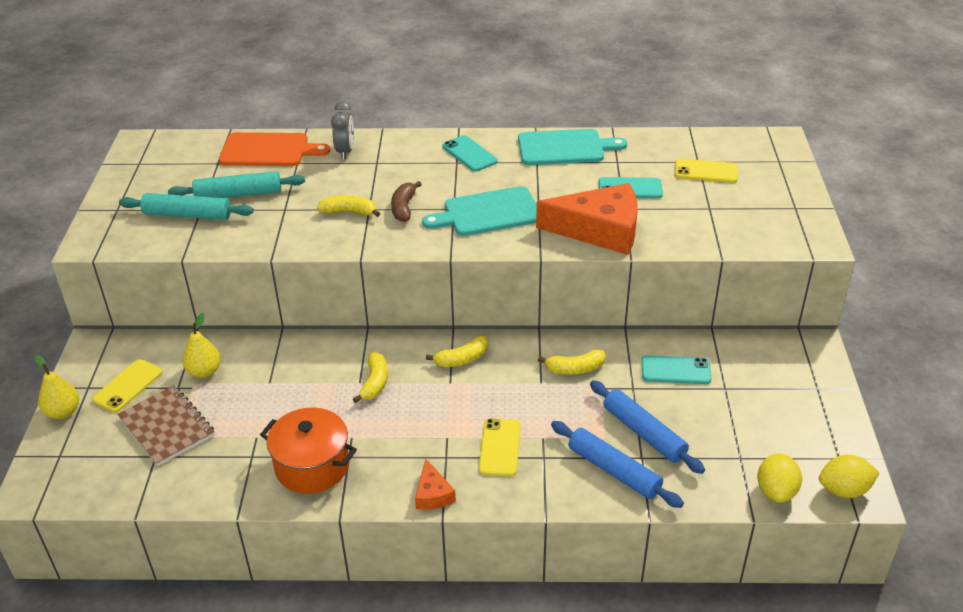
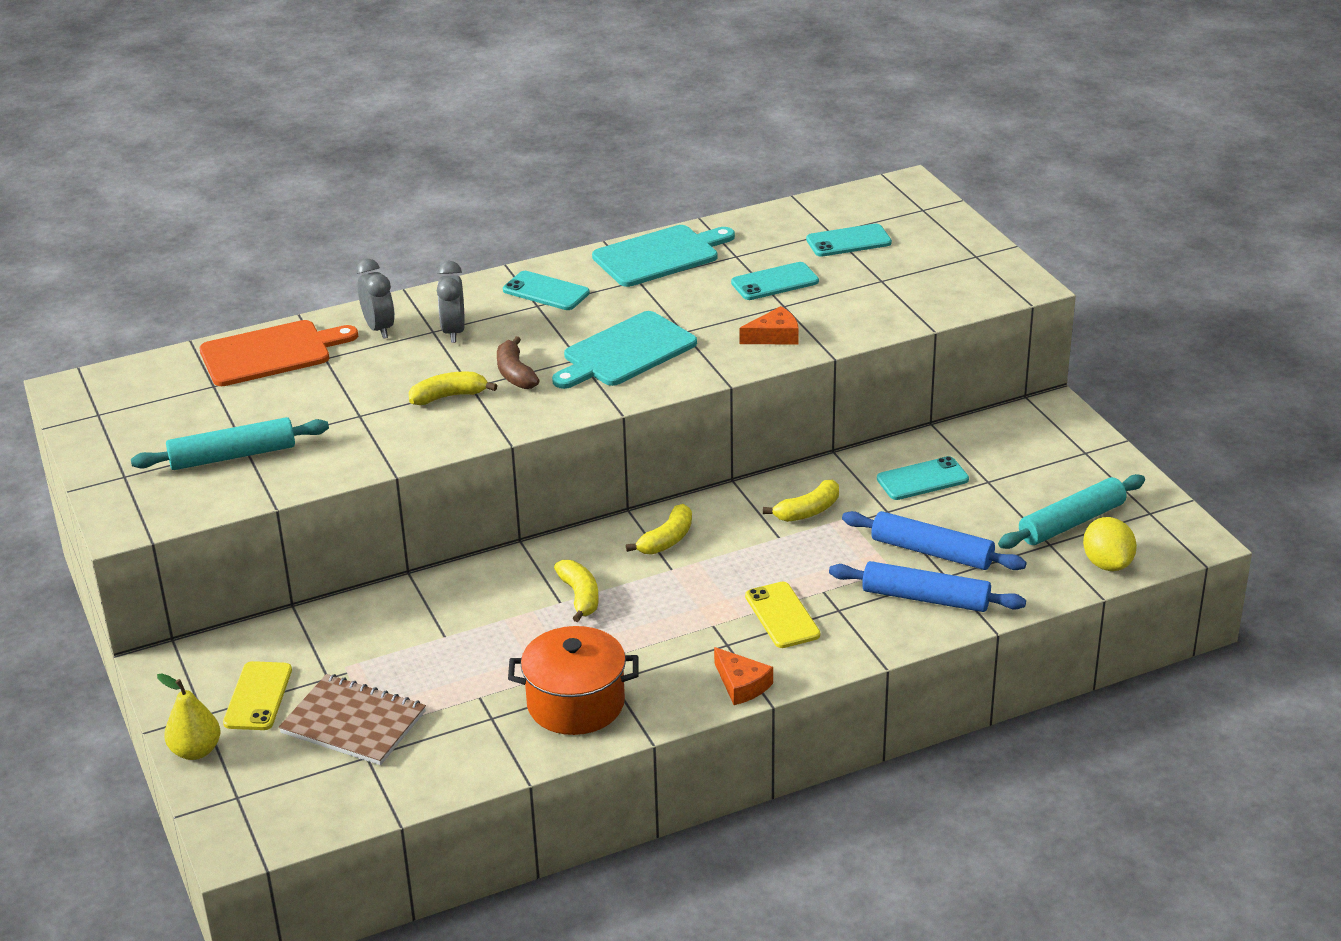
camera: 25 degrees left, 5 degrees down
turquoise rolling pin [168,171,305,198] -> turquoise rolling pin moved to [998,474,1145,549]
yellow pear [182,313,221,378] -> none
orange cheese [536,183,638,255] -> orange cheese [739,306,799,344], size x0.46
yellow phone [675,159,738,183] -> turquoise phone [806,224,892,257]
yellow lemon [819,454,879,498] -> none
none -> grey clock [437,261,465,343]

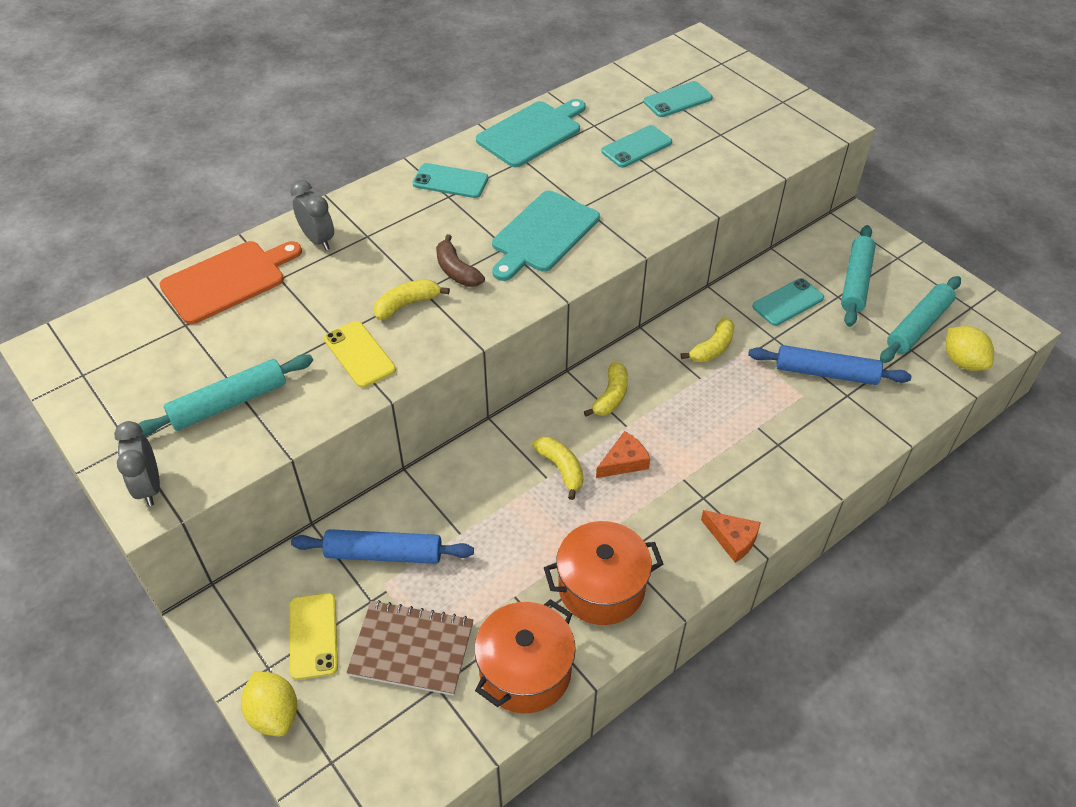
camera: 15 degrees left, 15 degrees up
yellow pear [157,673,220,760] -> yellow lemon [241,671,297,736]
grey clock [437,261,465,343] -> grey clock moved to [114,421,160,506]
orange cheese [739,306,799,344] -> orange cheese moved to [596,431,650,478]
yellow phone [745,582,820,648] -> yellow phone moved to [324,321,396,388]
blue rolling pin [829,561,1026,612] -> blue rolling pin moved to [291,529,474,564]
none -> orange pot [474,599,576,713]
none -> turquoise rolling pin [841,225,876,327]

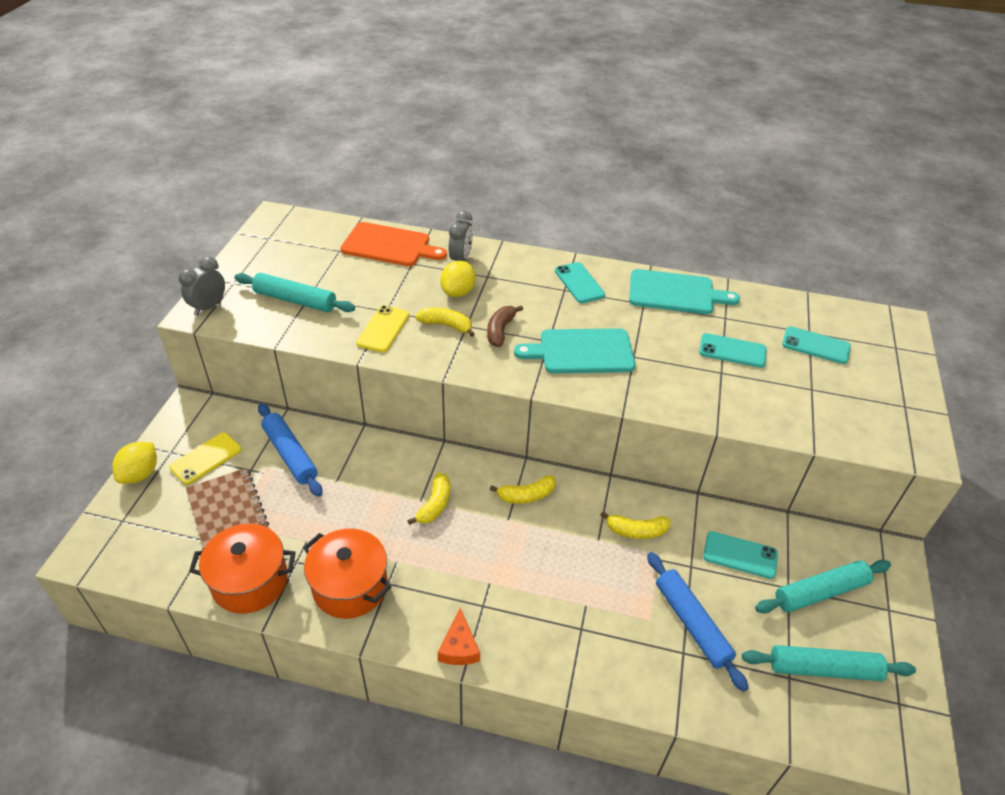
camera: 50 degrees right, 5 degrees down
orange cheese [596,431,650,478] -> none
yellow lemon [946,326,994,371] -> yellow lemon moved to [440,261,476,297]

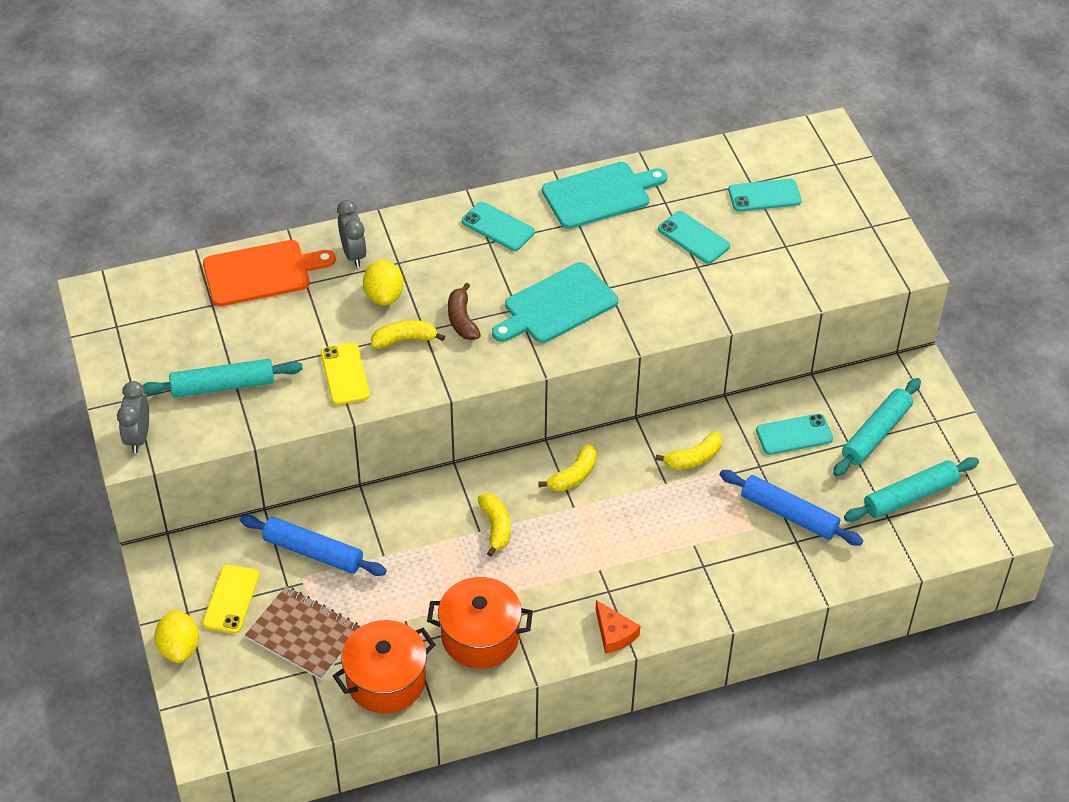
camera: 30 degrees left, 5 degrees up
turquoise phone [699,333,767,368] -> turquoise phone turned 60 degrees clockwise [658,211,730,264]

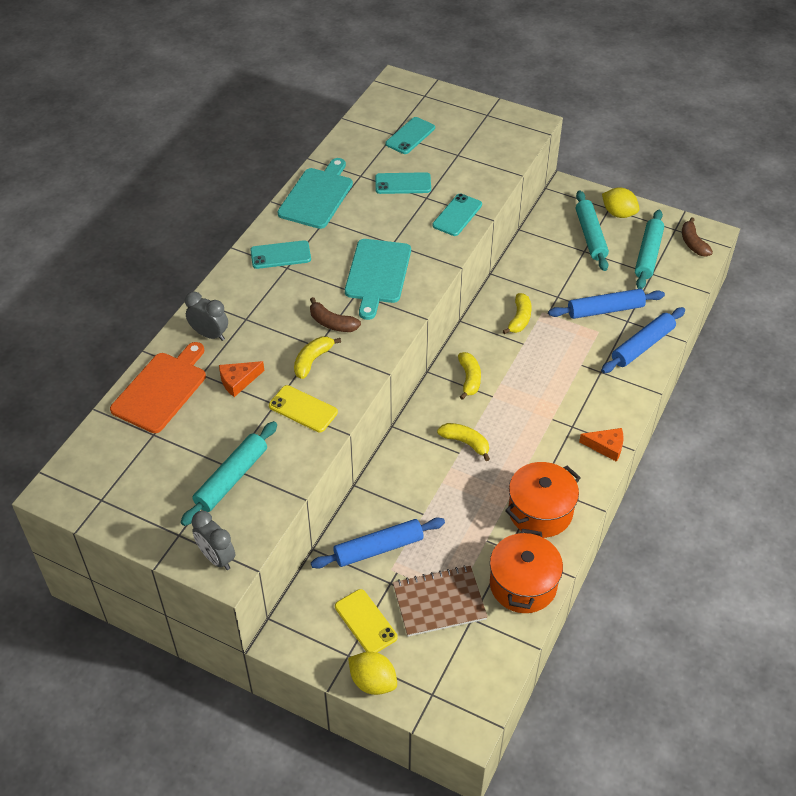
camera: 45 degrees left, 0 degrees up
yellow lemon [363,260,403,305] -> yellow lemon moved to [602,188,639,218]
turquoise phone [756,414,833,455] -> turquoise phone moved to [432,193,482,236]
none -> orange cheese [219,361,264,397]
none -> blue rolling pin [601,307,685,373]
none -> brown banana [682,217,713,257]

